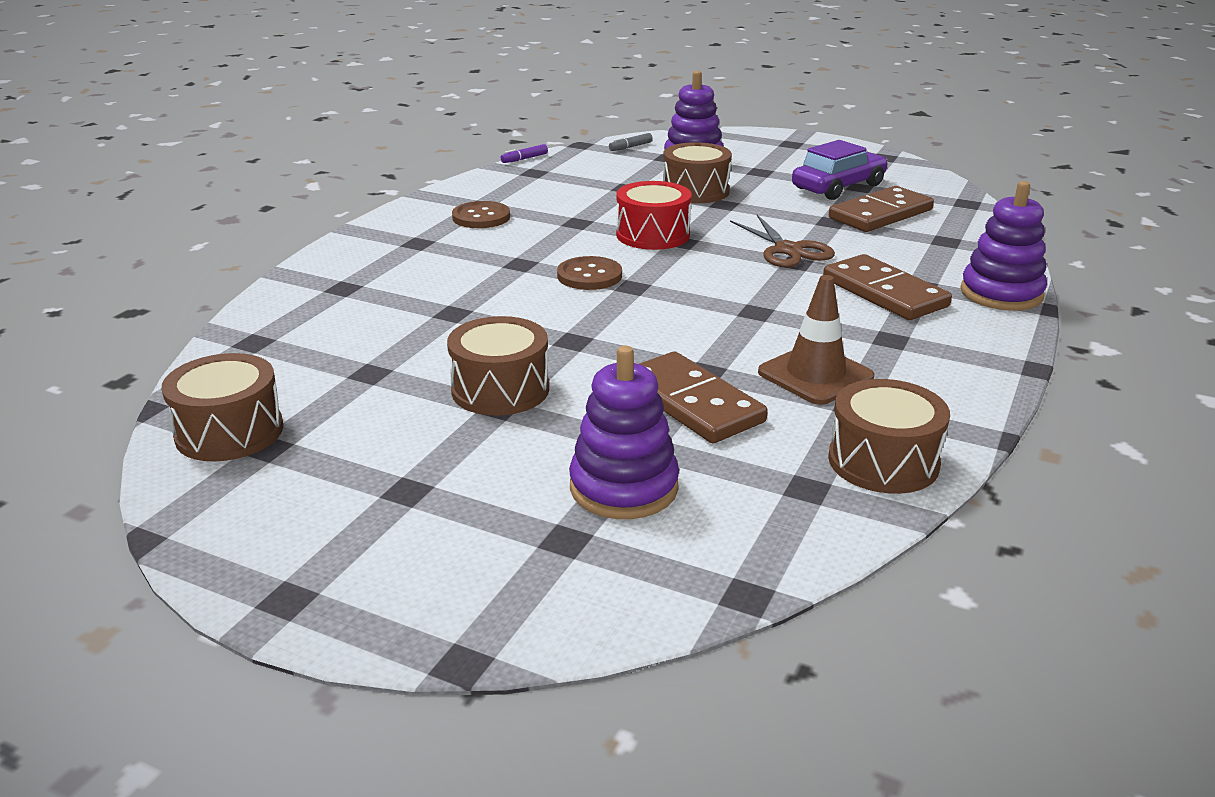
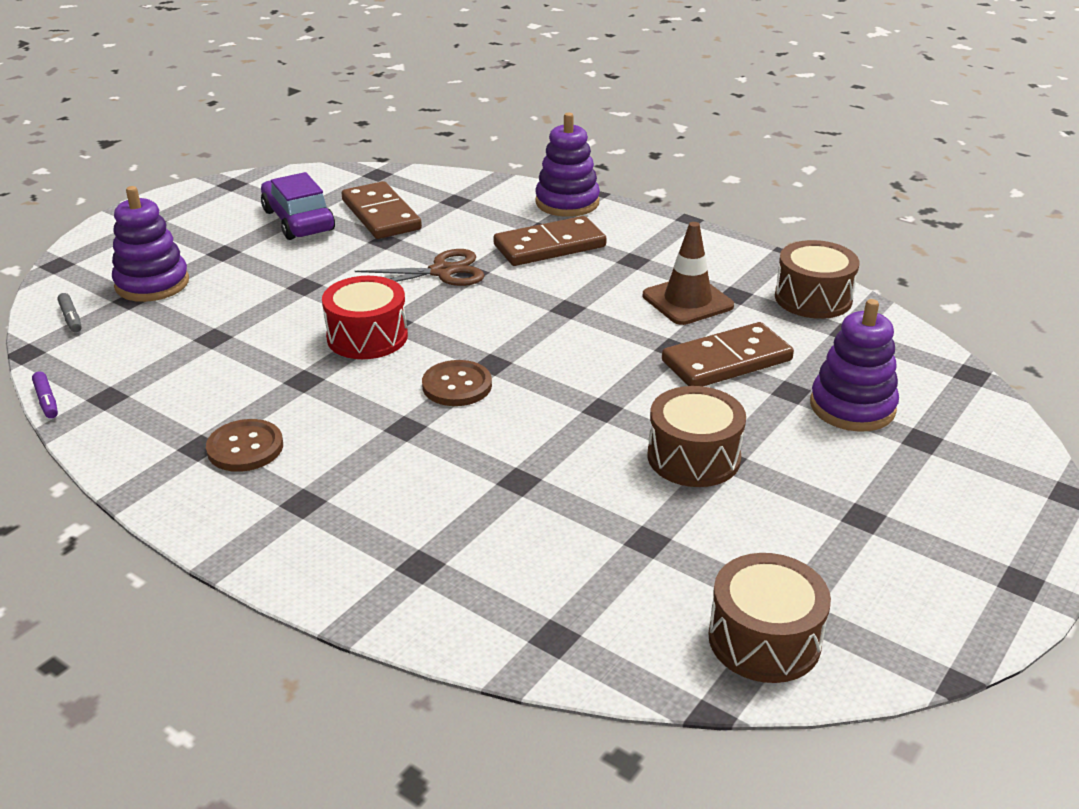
camera: 80 degrees left, 5 degrees up
brown drum [663,142,732,203] -> none

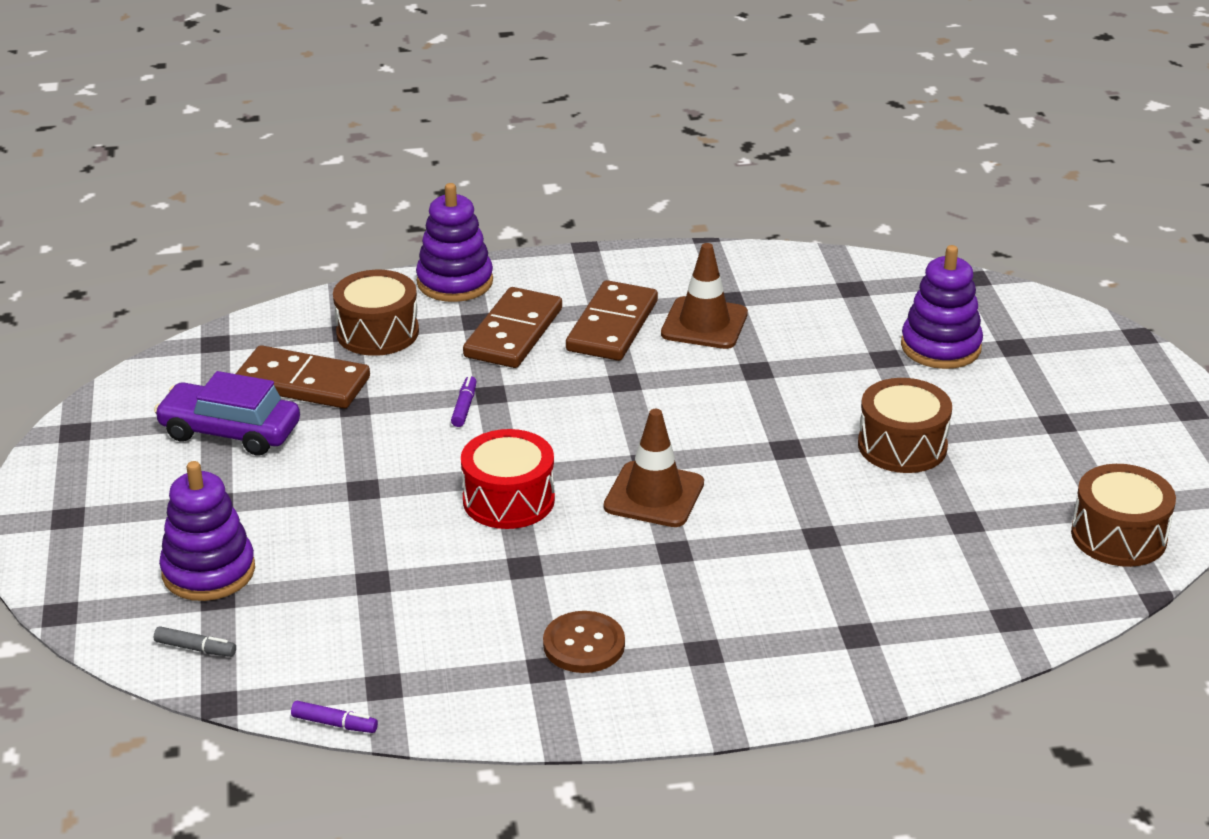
camera: 45 degrees left, 0 degrees up
brown scissors [355,249,485,286] -> purple marker [451,376,477,427]
brown button [422,360,492,406] -> brown traffic cone [604,409,704,527]
brown domino [662,322,794,386] -> brown domino moved to [566,280,658,361]
brown drum [775,240,859,319] -> brown drum moved to [333,270,419,356]

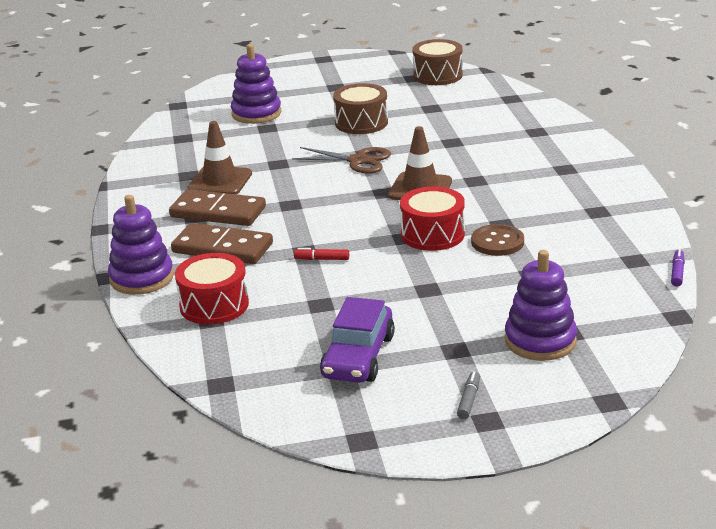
camera: 90 degrees left, 5 degrees down
grey marker [154,626,236,657] -> grey marker moved to [457,371,480,419]
brown domino [236,345,370,409] -> none
brown drum [333,270,419,356] -> red drum [175,253,249,325]
purple marker [451,376,477,427] -> red marker [294,248,349,260]
brown button [543,611,625,673] -> brown button moved to [471,224,524,256]
none -> brown scissors [292,147,391,174]

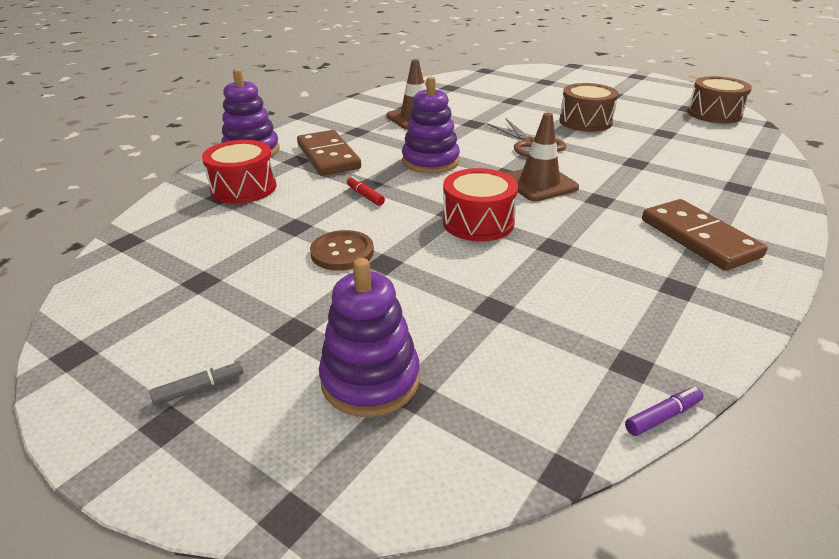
camera: 45 degrees right, 5 degrees up
brown domino [169,189,266,226] -> brown domino moved to [642,199,768,271]
purple stacking toy [231,44,281,124] -> purple stacking toy moved to [402,77,460,174]
purple car [320,297,395,383] -> none
brown button [471,224,524,256] -> brown button moved to [310,230,374,271]

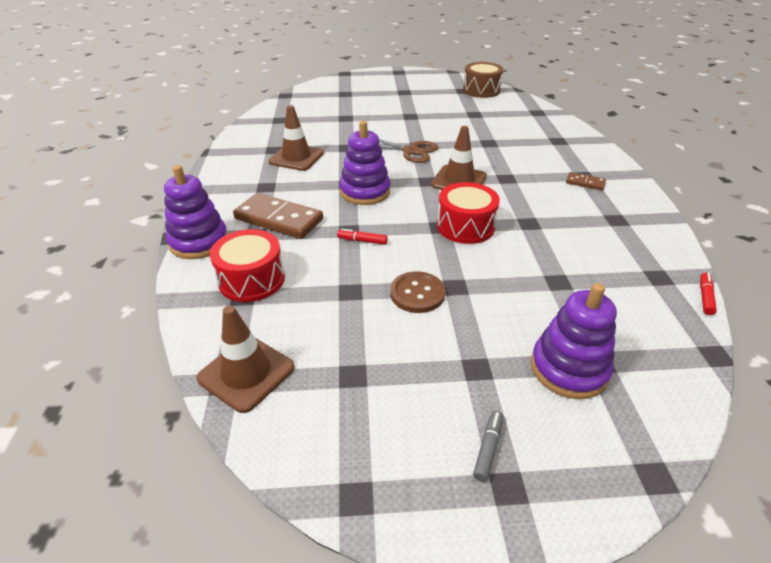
camera: 40 degrees left, 5 degrees up
brown drum [559,83,618,132] -> none
purple marker [625,387,703,436] -> red marker [700,273,717,315]
brown domino [642,199,768,271] -> brown domino [566,172,606,191], size x0.49
none -> brown traffic cone [197,305,295,413]

